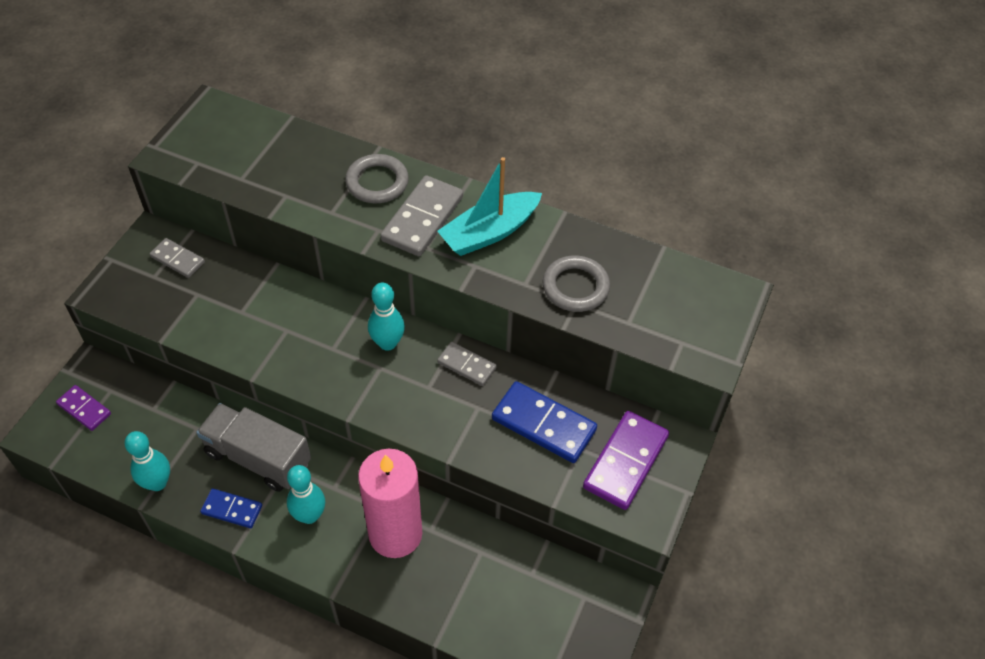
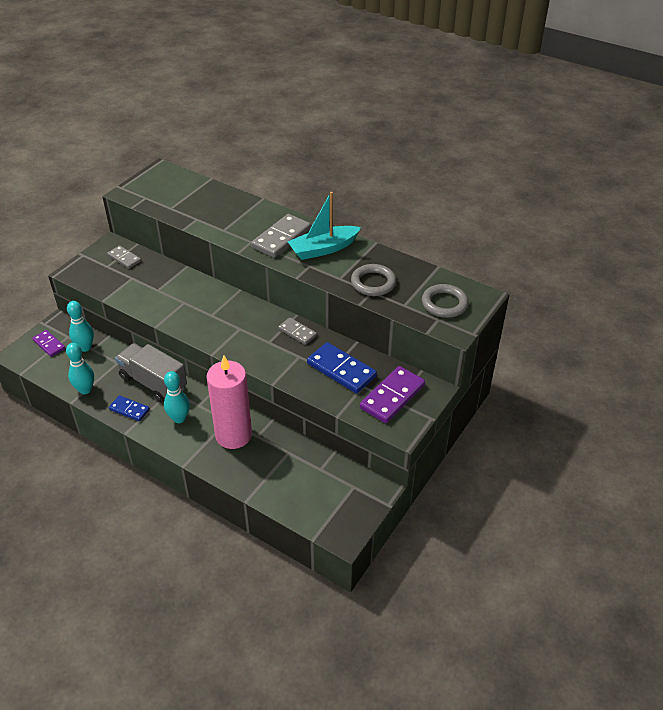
camera: 10 degrees right, 10 degrees down
grey ring [345,154,409,203] -> grey ring moved to [422,284,469,318]
turquoise bowling pin [368,283,405,351] -> turquoise bowling pin moved to [67,301,94,352]

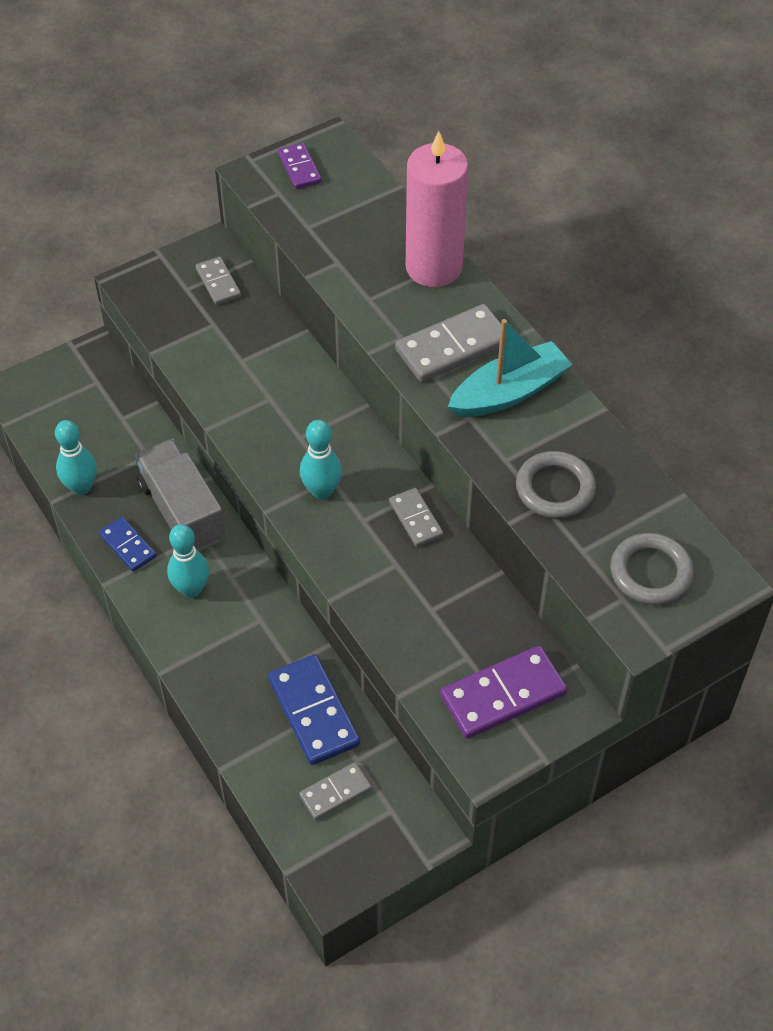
camera: 25 degrees right, 10 degrees up
purple domino [32,330,65,357] -> purple domino moved to [278,143,322,189]
turquoise bowling pin [67,301,94,352] -> turquoise bowling pin moved to [300,420,342,499]
pink candle [206,356,252,449] -> pink candle moved to [406,131,468,287]
turquoise boat [287,192,361,260] -> turquoise boat turned 150 degrees clockwise [448,319,572,417]
blue domino [307,342,377,393] -> blue domino moved to [268,654,360,765]
none -> grey domino [299,762,372,820]

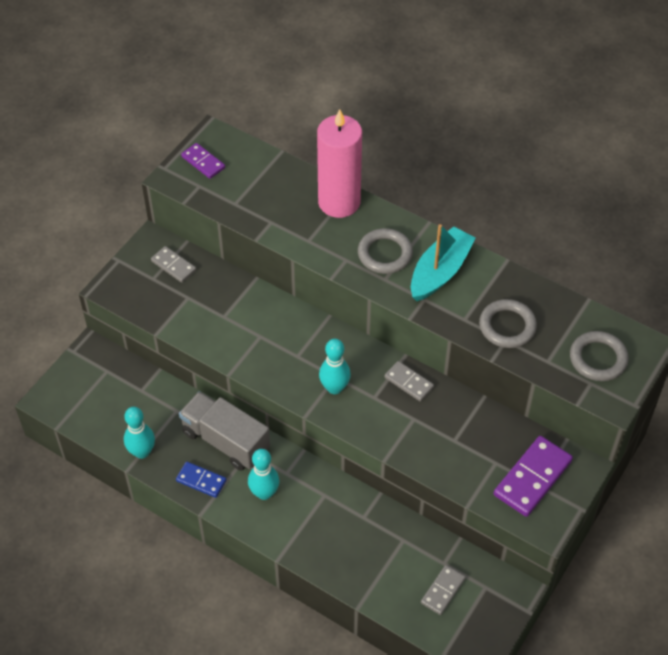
camera: 25 degrees left, 0 degrees up
blue domino [268,654,360,765] -> none
grey domino [395,304,506,382] -> grey ring [358,228,413,274]

